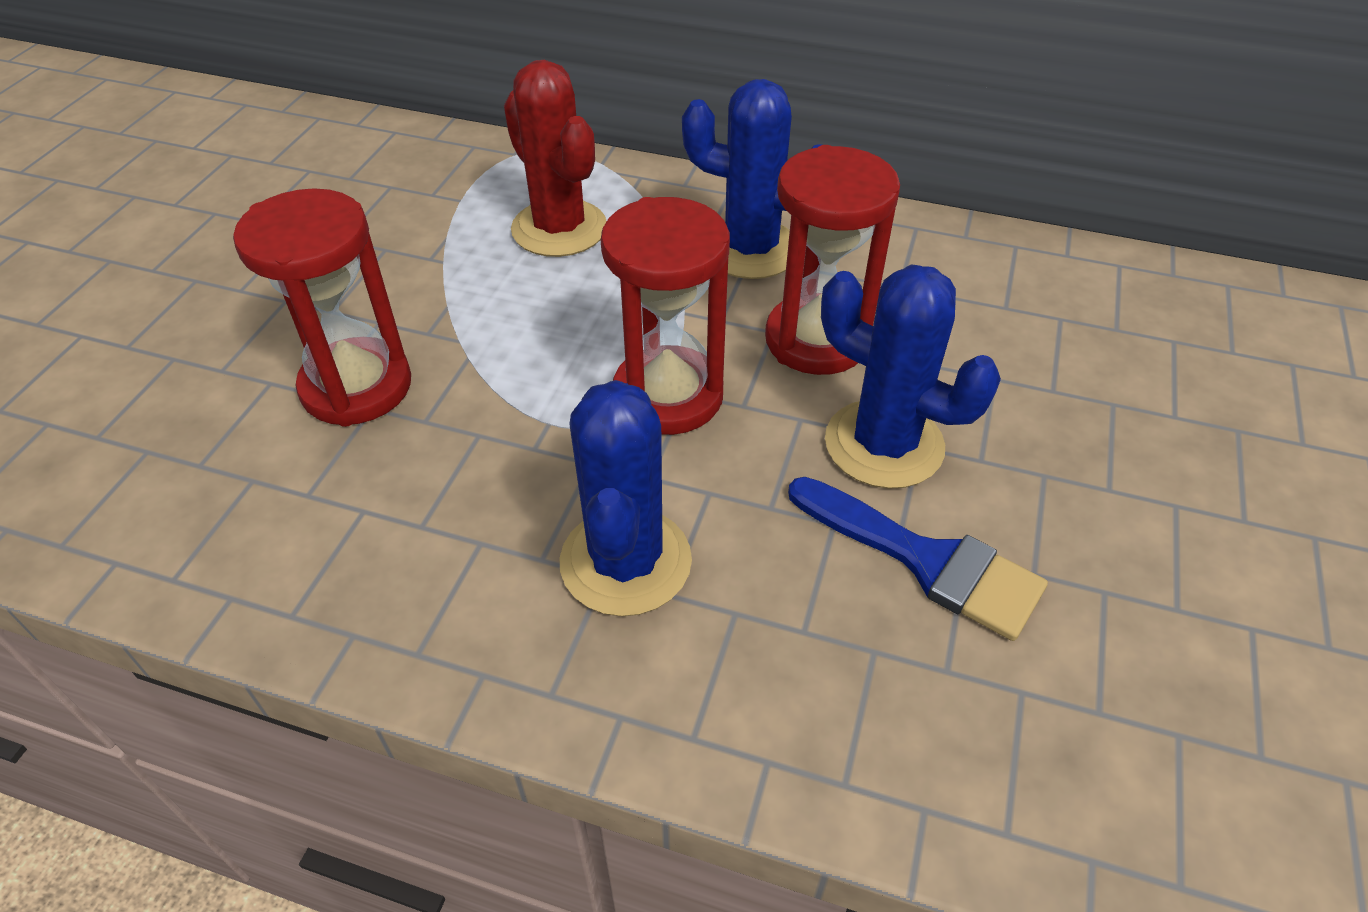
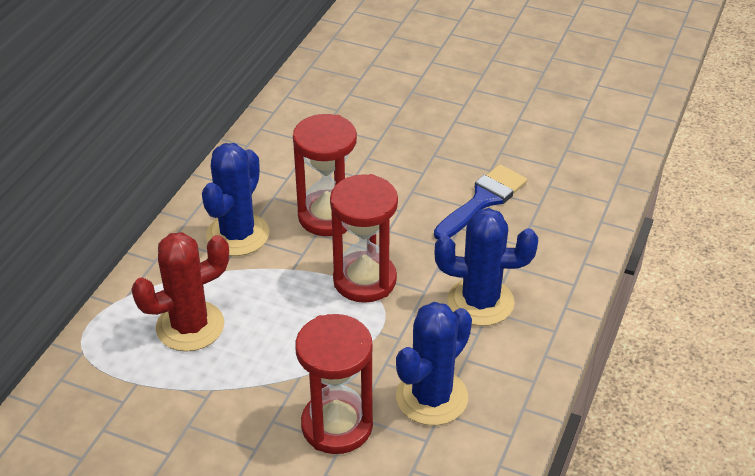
camera: 85 degrees left, 5 degrees down
blue cactus [821,264,1001,489] -> blue cactus moved to [396,302,472,425]

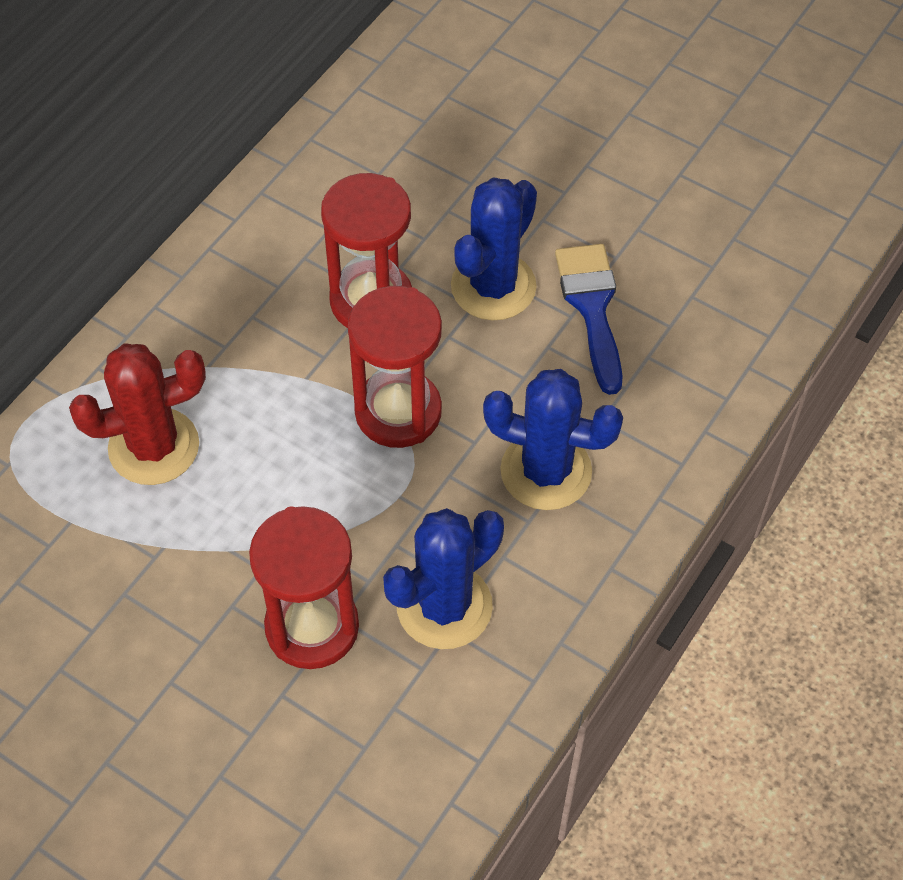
camera: 10 degrees right, 15 degrees up
blue cactus [202,143,269,256] -> blue cactus moved to [451,177,537,320]
blue brush [434,164,527,240] -> blue brush turned 60 degrees counterclockwise [555,244,623,395]

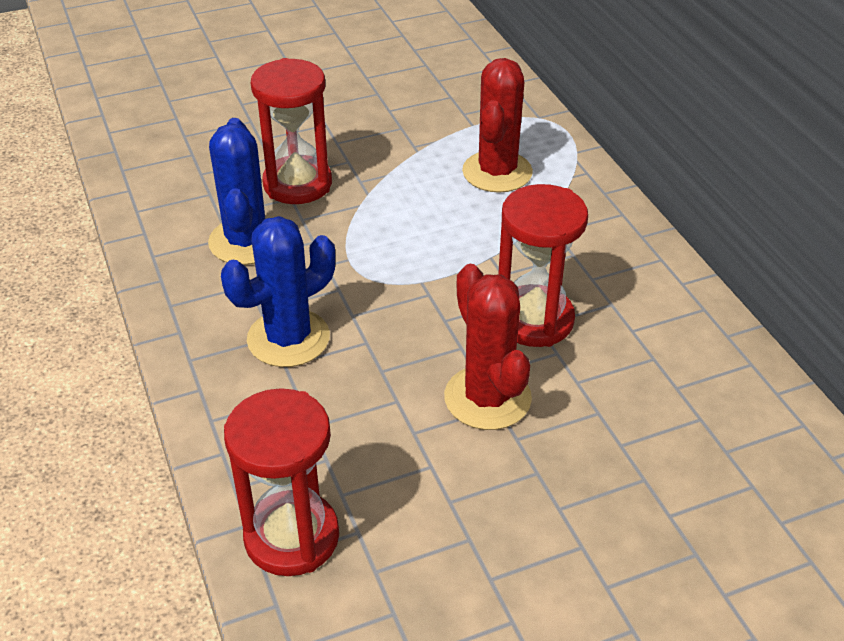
camera: 125 degrees right, 15 degrees down
red hourglass [348,286,442,448] -> red hourglass moved to [224,388,339,576]
blue cactus [451,177,537,320] -> red cactus [444,264,532,430]
blue brush [555,244,623,395] -> none

